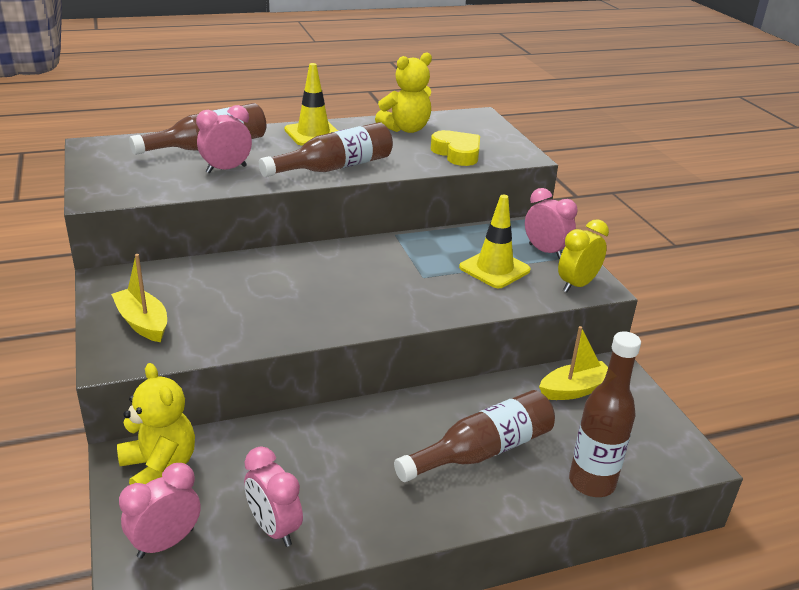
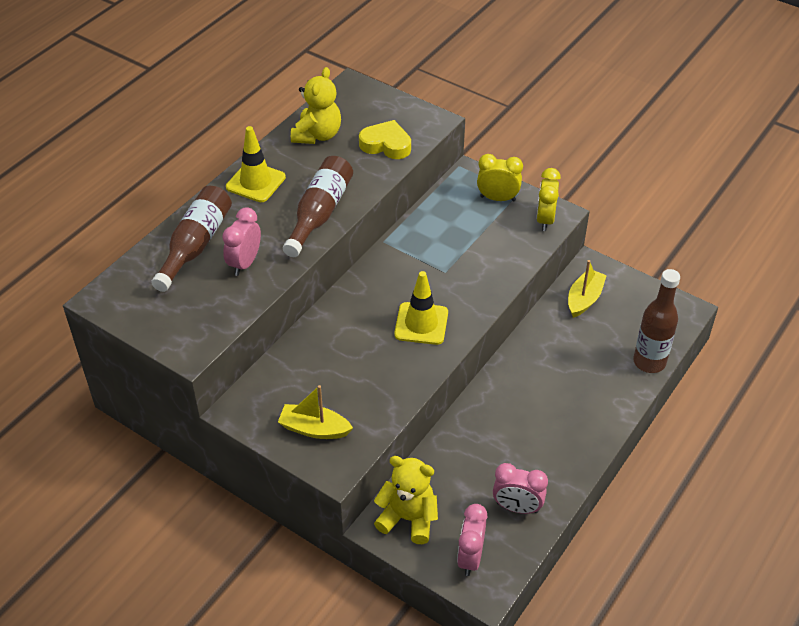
camera: 35 degrees left, 15 degrees up
brown bottle [394,390,555,482] -> none
yellow traffic cone [459,195,531,288] -> yellow traffic cone moved to [394,271,448,345]
pink clock [525,188,577,259] -> yellow clock [477,154,523,201]

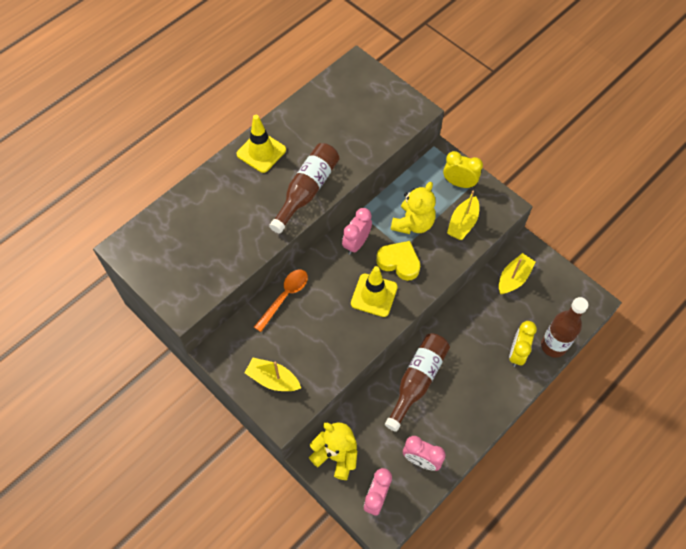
camera: 10 degrees right, 15 degrees up
brown bottle [151,186,232,292] -> brown bottle moved to [385,333,450,432]
pink clock [222,207,261,276] -> pink clock moved to [342,208,372,255]
yellow teddy bear [291,67,341,144] -> yellow teddy bear moved to [391,182,436,234]
yellow heart [359,120,411,159] -> yellow heart moved to [376,241,420,281]
yellow clock [536,168,561,231] -> yellow clock moved to [509,321,537,367]
none -> orange spoon [254,270,308,332]
none -> yellow boat [447,190,479,240]

